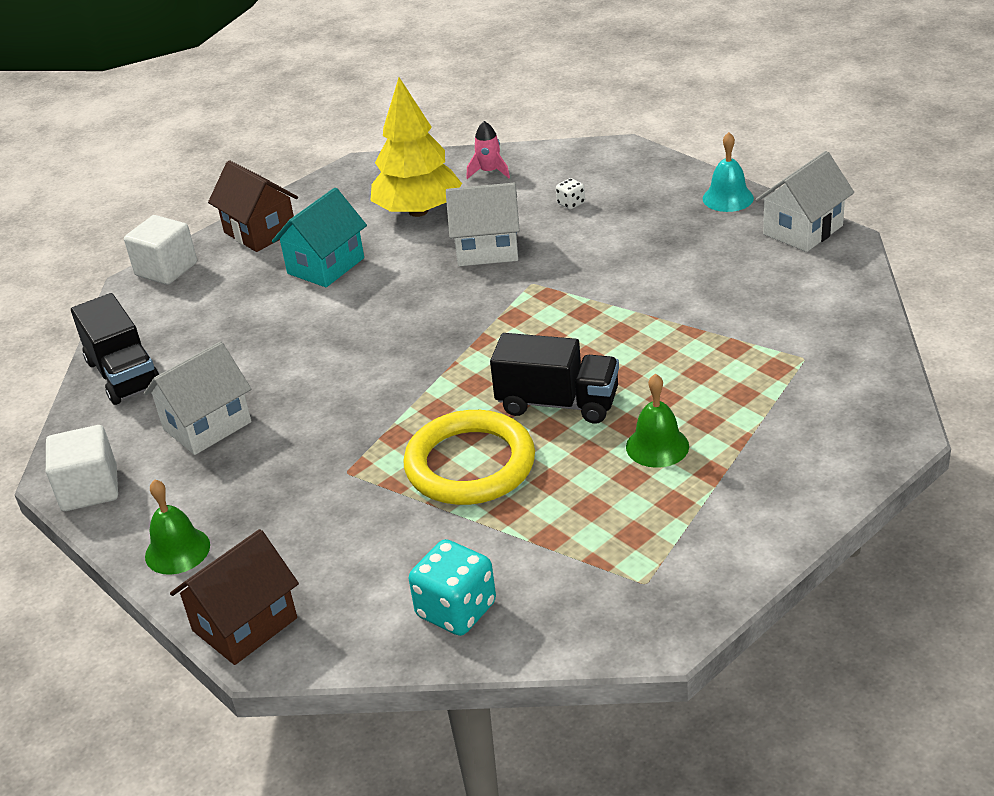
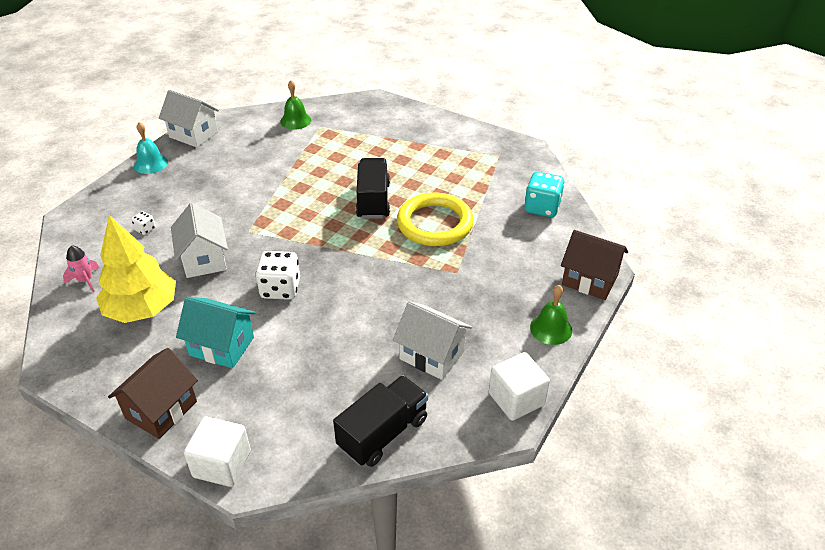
camera: 110 degrees left, 5 degrees up
green bell [626,373,689,468] -> green bell moved to [280,80,311,130]
none -> white dice [255,251,300,300]

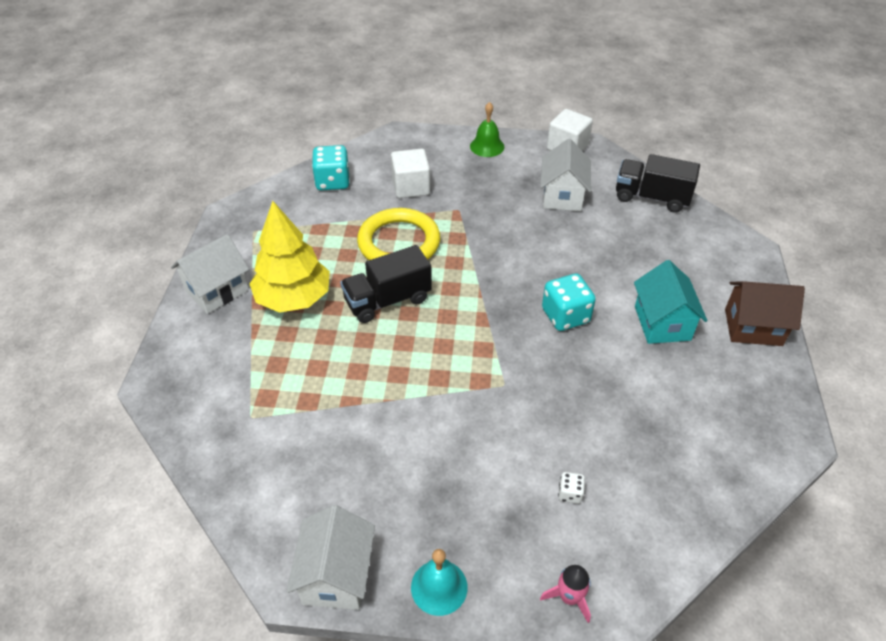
camera: 115 degrees left, 5 degrees up
pink rocket [63,245,99,292] -> pink rocket moved to [540,565,591,623]
yellow tree [96,215,176,323] -> yellow tree moved to [249,201,330,313]
white house [171,203,228,278] -> white house moved to [171,234,249,314]
white cube [184,417,251,487] -> white cube moved to [391,149,430,198]
white dice [255,251,300,300] -> turquoise dice [542,274,596,331]
green bell [280,80,311,130] -> none
brown house [561,230,628,300] -> none

